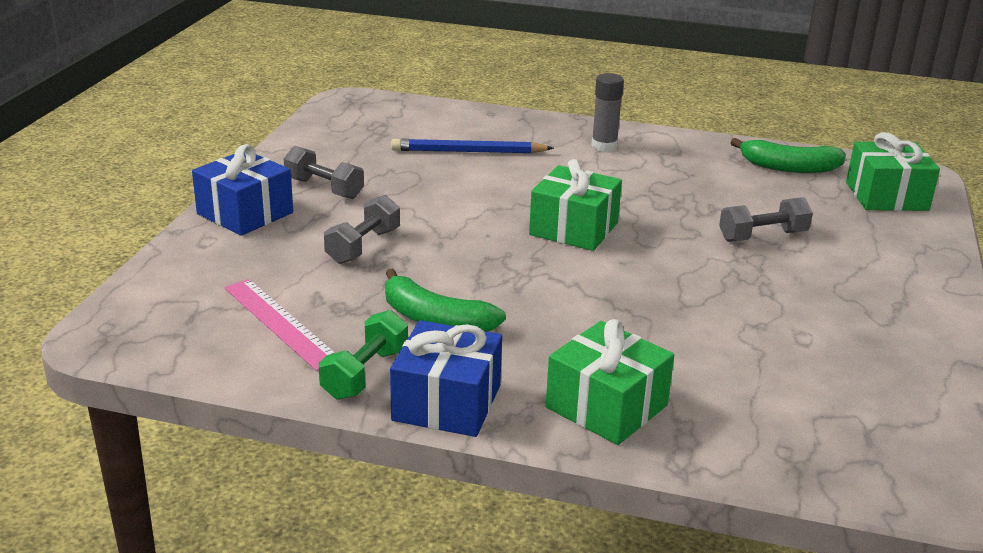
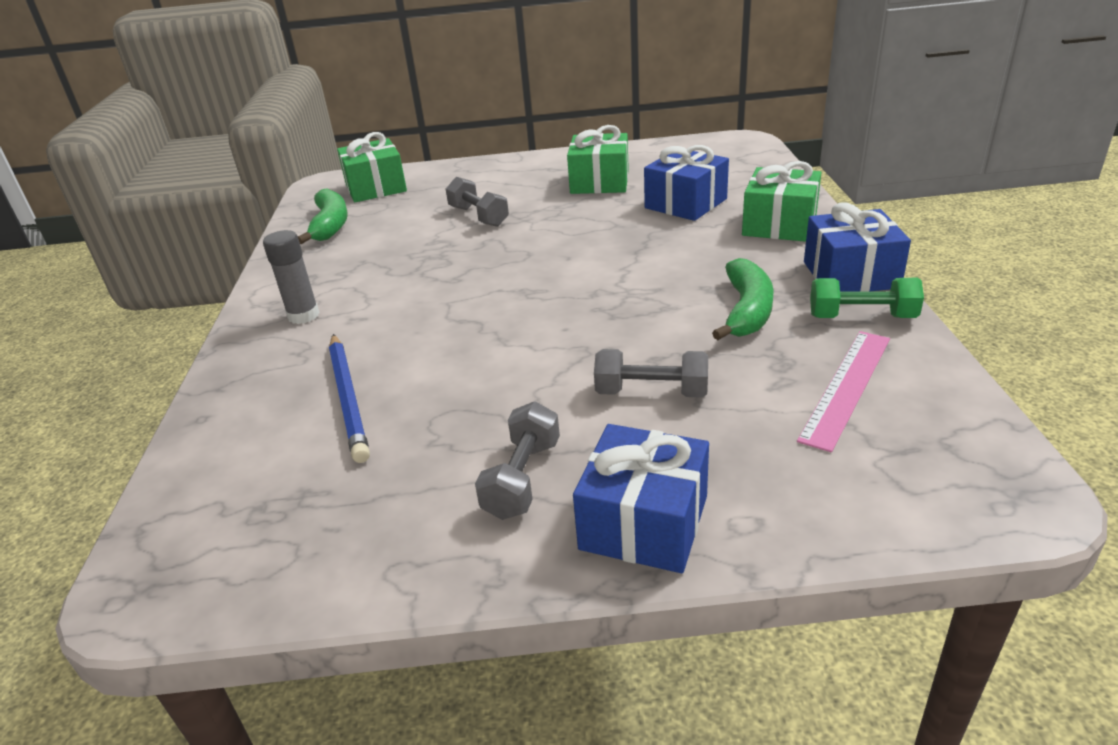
camera: 105 degrees left, 5 degrees up
green gift [529,159,622,251] -> green gift moved to [567,125,629,194]
none -> blue gift [644,145,729,221]

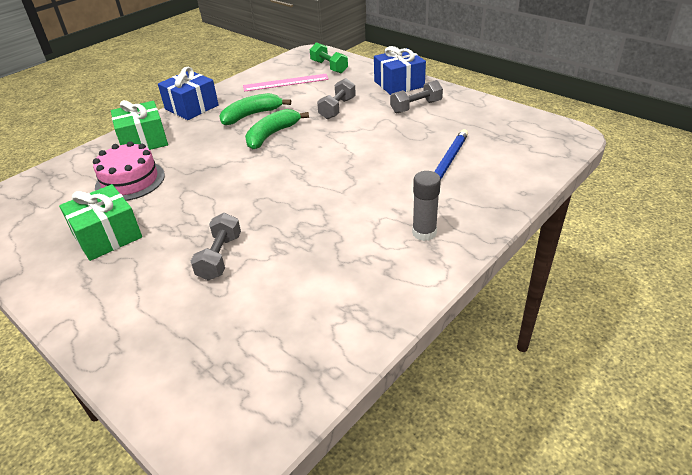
camera: 135 degrees left, 5 degrees up
green banana [298,188,348,244] -> green banana moved to [245,109,309,149]
green gift [337,132,407,202] -> none
grey dumbbell [594,349,708,398] -> grey dumbbell turned 60 degrees clockwise [317,78,356,119]
blue gift [644,145,729,221] -> pink cake [93,141,165,201]
green dumbbell [810,278,924,318] -> green dumbbell moved to [310,42,348,73]

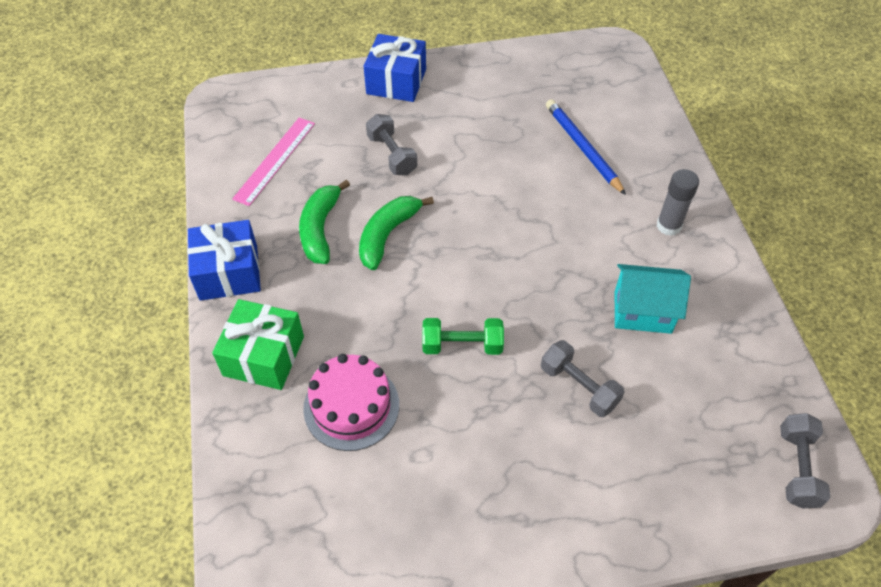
camera: 55 degrees left, 15 degrees up
green gift [59,184,142,261] -> none
green banana [245,109,309,149] -> green banana turned 45 degrees clockwise [359,196,434,270]
green dumbbell [310,42,348,73] -> green dumbbell moved to [422,318,504,355]
grey dumbbell [390,80,443,113] -> grey dumbbell moved to [780,413,830,508]
none -> turquoise house [615,264,691,334]

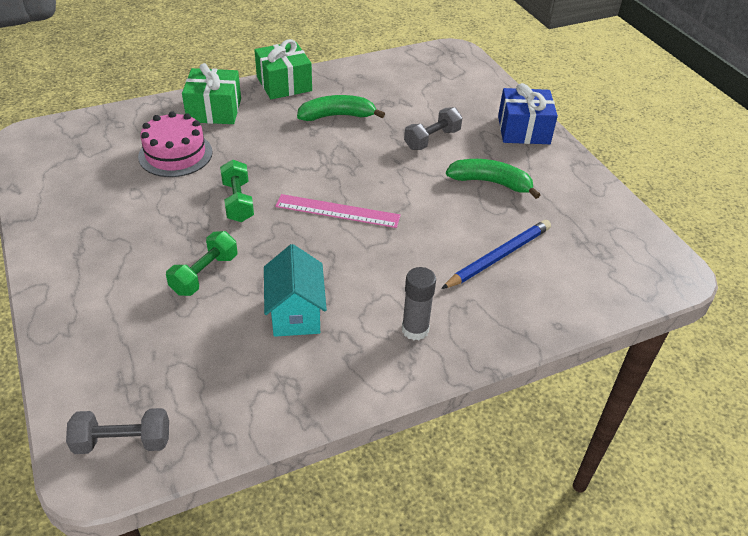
camera: 75 degrees right, 10 degrees down
blue gift [187,220,261,301] -> green gift [255,39,312,99]
pink ruler [232,118,315,206] -> pink ruler moved to [275,194,401,228]
green banana [359,196,434,270] -> green banana moved to [446,159,540,199]
grey dumbbell [541,340,624,417] -> green dumbbell [166,231,237,296]

